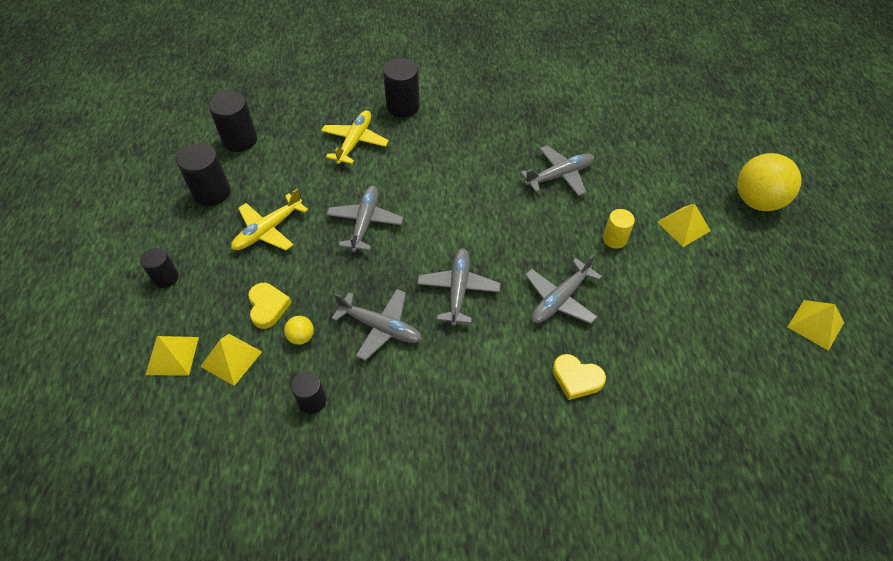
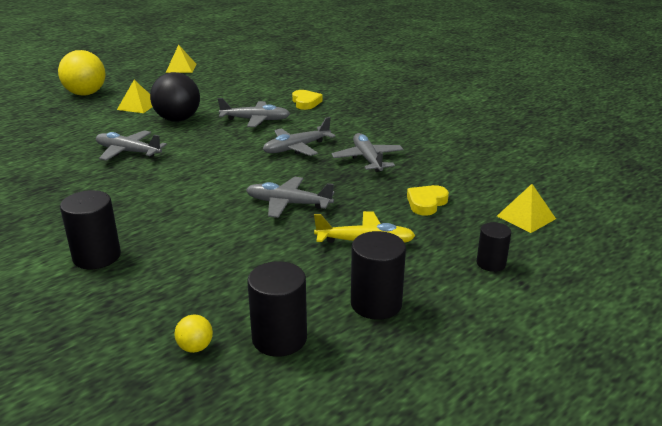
camera: 130 degrees left, 25 degrees down
yellow pyramid [200,334,262,386] -> none
yellow ball [284,316,314,345] -> yellow ball moved to [174,314,213,353]
black cylinder [291,371,327,414] -> none
yellow plane [321,110,389,164] -> none
grey plane [326,186,403,252] -> grey plane turned 45 degrees clockwise [246,177,334,218]
yellow cylinder [603,209,635,249] -> black ball [150,72,200,122]

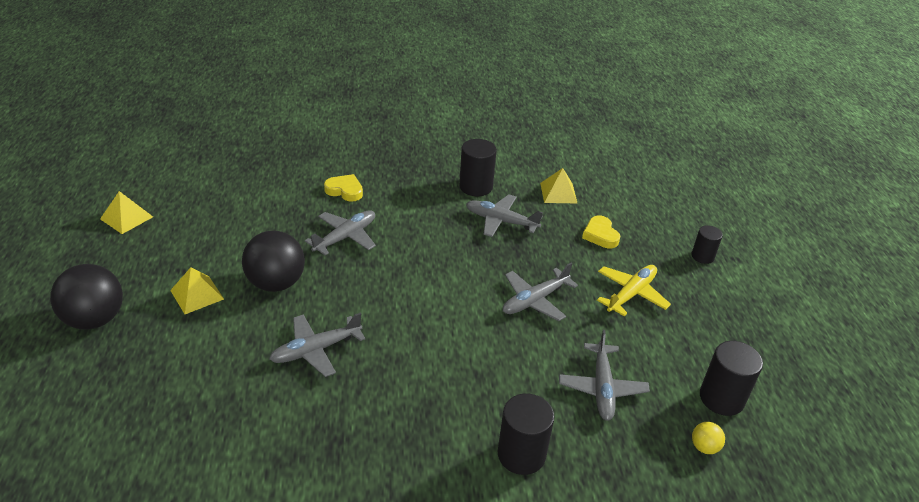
camera: 55 degrees left, 10 degrees up
yellow ball [58,50,105,96] -> black ball [50,264,123,330]
grey plane [263,117,336,156] -> grey plane moved to [559,330,650,421]
black cylinder [351,231,406,320] -> black cylinder moved to [459,139,497,196]
yellow pyramid [497,184,556,233] -> yellow pyramid moved to [540,168,578,204]

